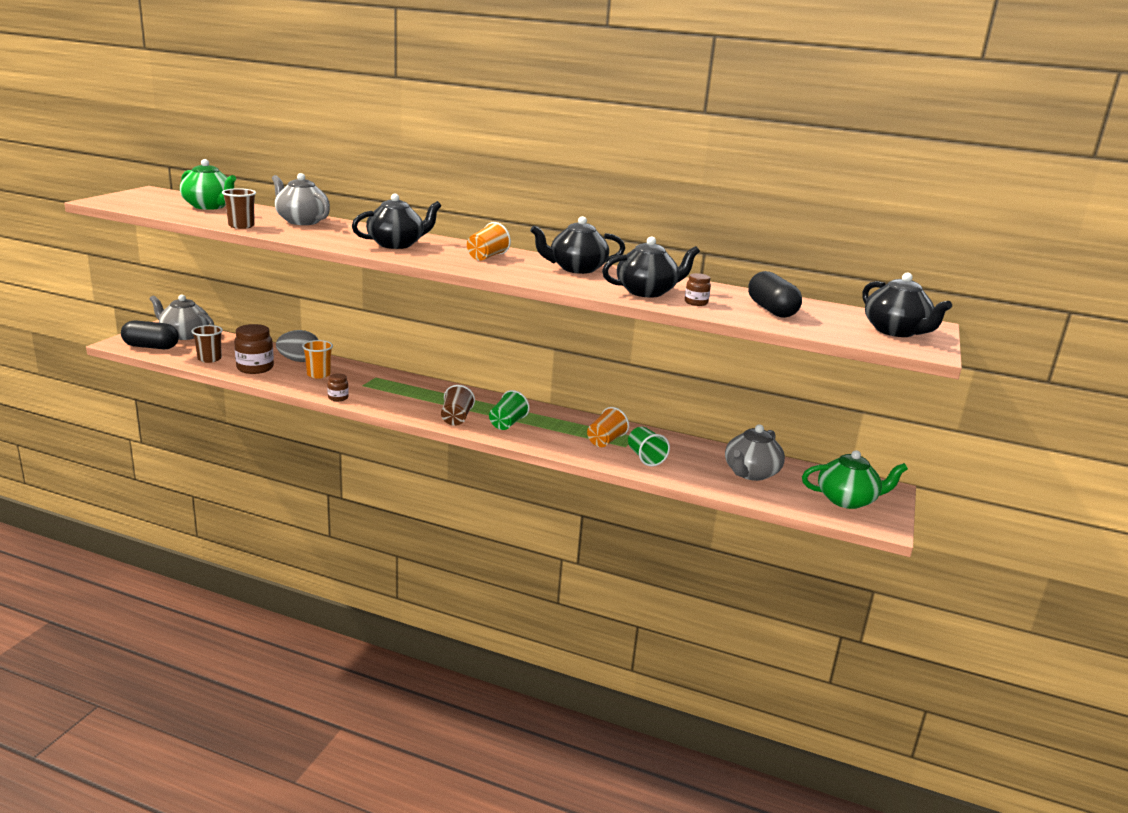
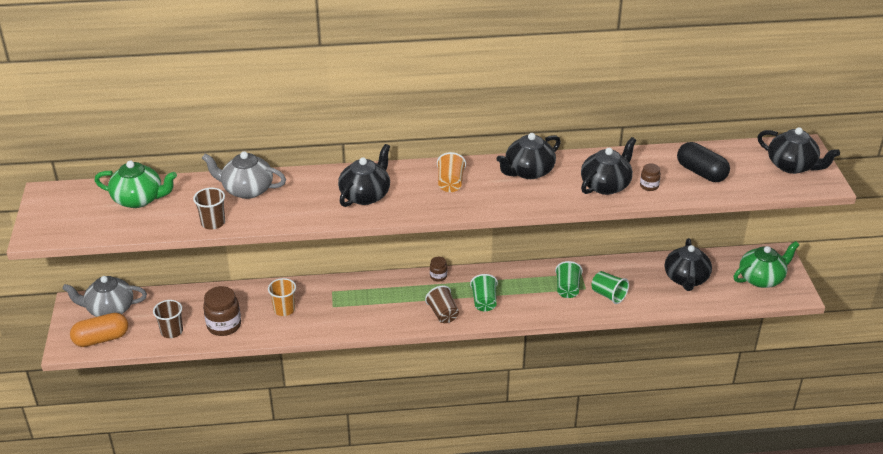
camera: 25 degrees left, 15 degrees up
black capsule [121,320,179,349] -> orange capsule [70,313,128,347]
grey egg [276,330,318,362] -> none
brown jar [327,373,349,401] -> brown jar moved to [430,257,447,282]
orange cup [587,407,629,447] -> green cup [555,261,583,298]
grey teapot [725,424,785,481] -> black teapot [665,238,712,291]

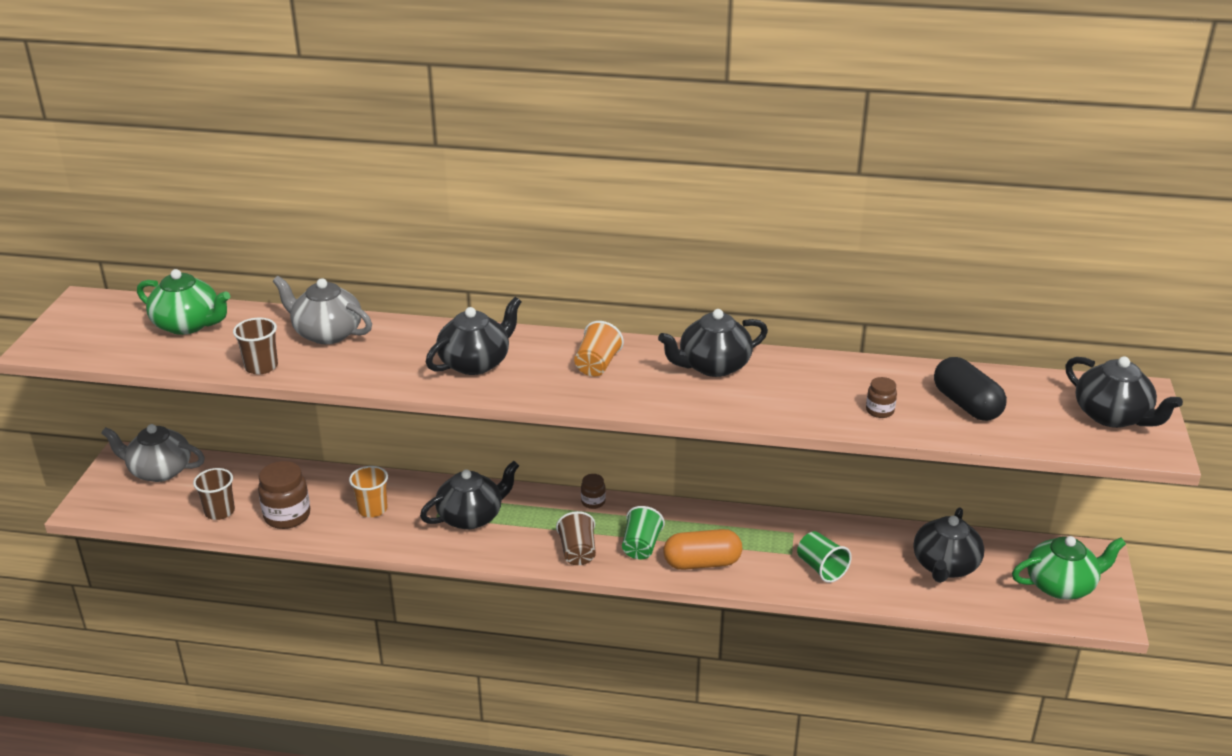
camera: 15 degrees right, 5 degrees down
orange capsule [70,313,128,347] -> orange capsule moved to [664,529,742,570]
green cup [555,261,583,298] -> none
black teapot [581,137,636,195] -> black teapot moved to [420,461,519,529]

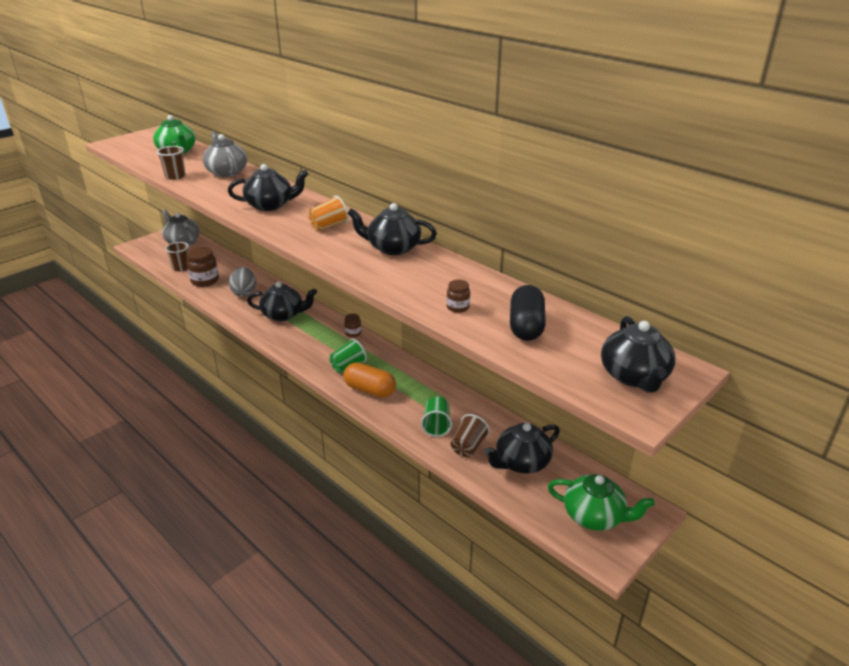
camera: 35 degrees right, 0 degrees up
orange cup [349,466,388,517] -> grey egg [229,267,256,297]
brown cup [556,511,596,565] -> brown cup moved to [451,414,490,457]

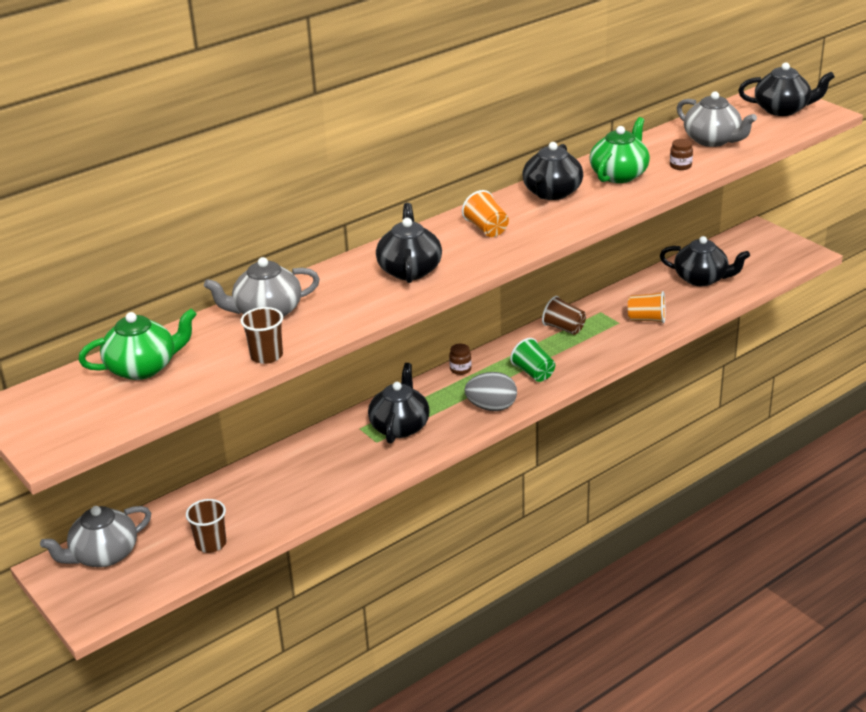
camera: 80 degrees left, 0 degrees up
brown jar [187,247,219,287] -> none
grey egg [229,267,256,297] -> grey egg moved to [464,372,517,411]
orange capsule [343,362,396,398] -> none
green cup [421,397,452,437] -> orange cup [628,291,665,324]
brown cup [451,414,490,457] -> brown cup moved to [542,296,586,335]
black teapot [484,423,560,474] -> black teapot turned 45 degrees counterclockwise [660,236,750,286]
black capsule [510,285,546,341] -> grey teapot [677,91,757,147]
green teapot [548,474,655,531] -> green teapot moved to [589,117,650,183]

